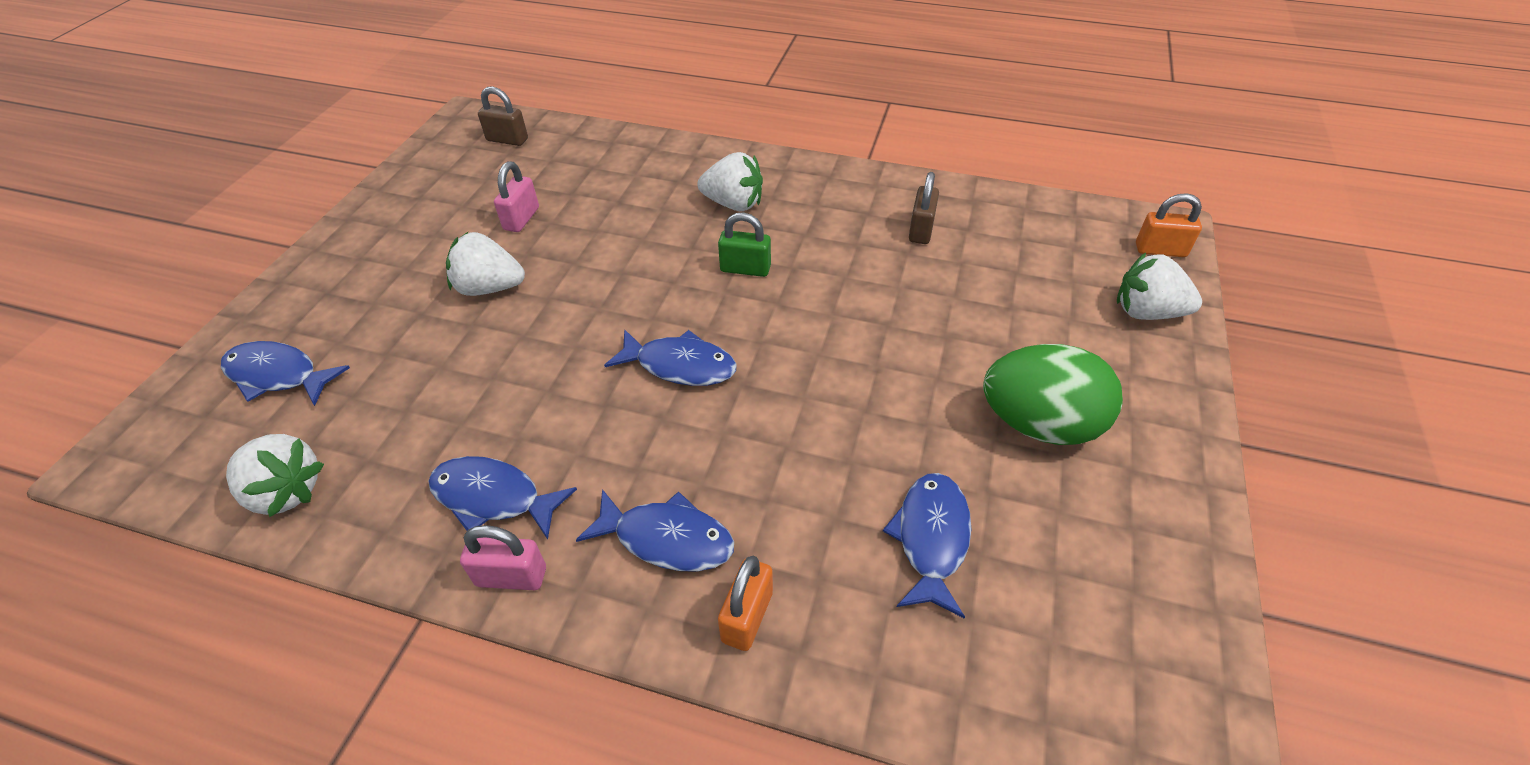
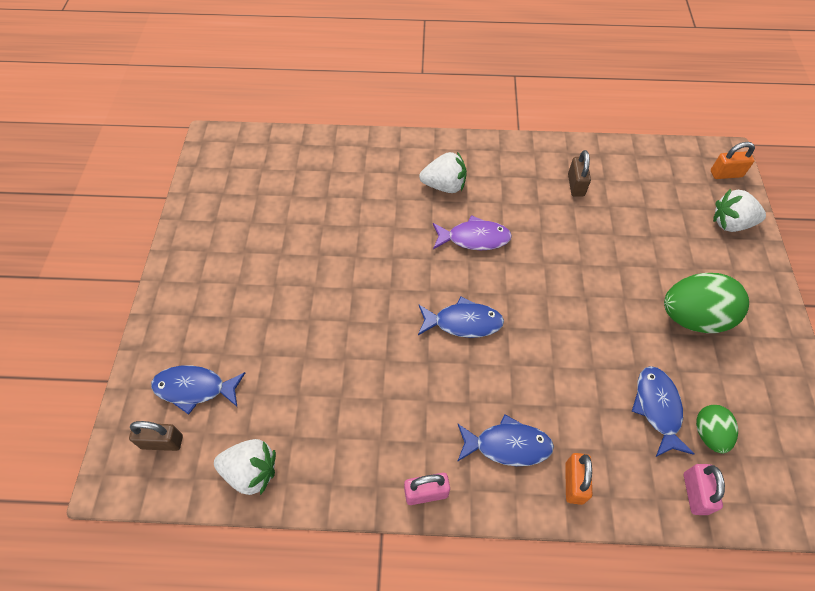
camera: 15 degrees left, 10 degrees up
blue fish [428,456,577,539] -> none
white strawberry [446,232,525,296] -> none
brown padlock [478,86,528,146] -> brown padlock moved to [129,421,183,451]
pink padlock [494,161,539,232] -> pink padlock moved to [684,464,725,515]
green padlock [718,213,771,277] -> purple fish [433,215,512,250]
none -> green egg [696,405,738,453]

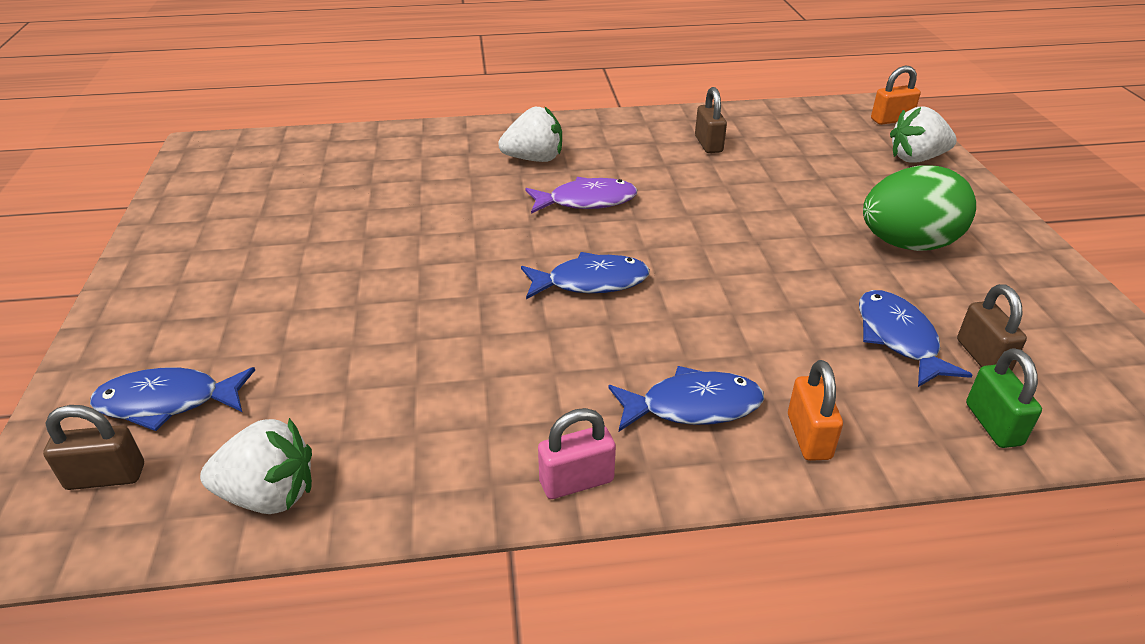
camera: 10 degrees left, 20 degrees down
pink padlock [684,464,725,515] -> green padlock [966,348,1042,448]
green egg [696,405,738,453] -> brown padlock [957,284,1027,371]

